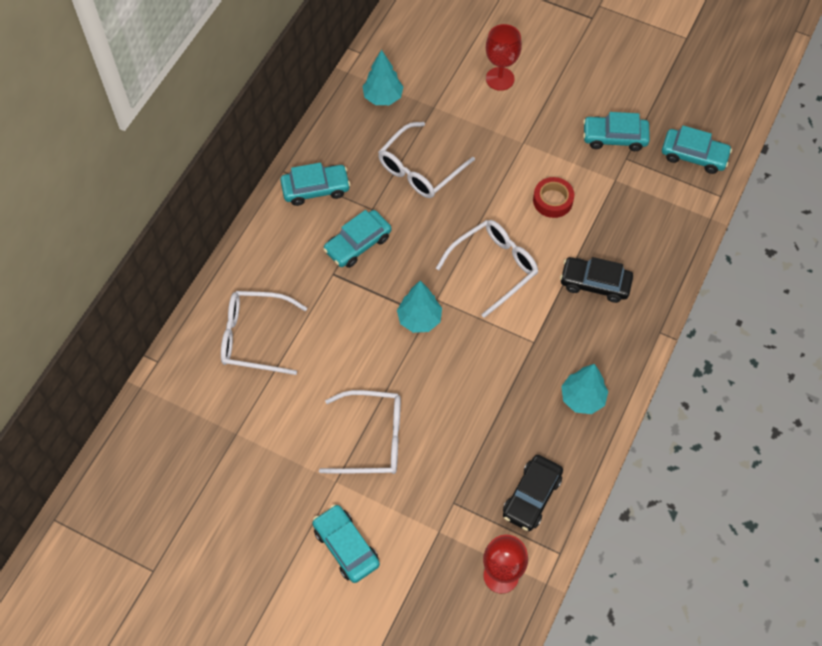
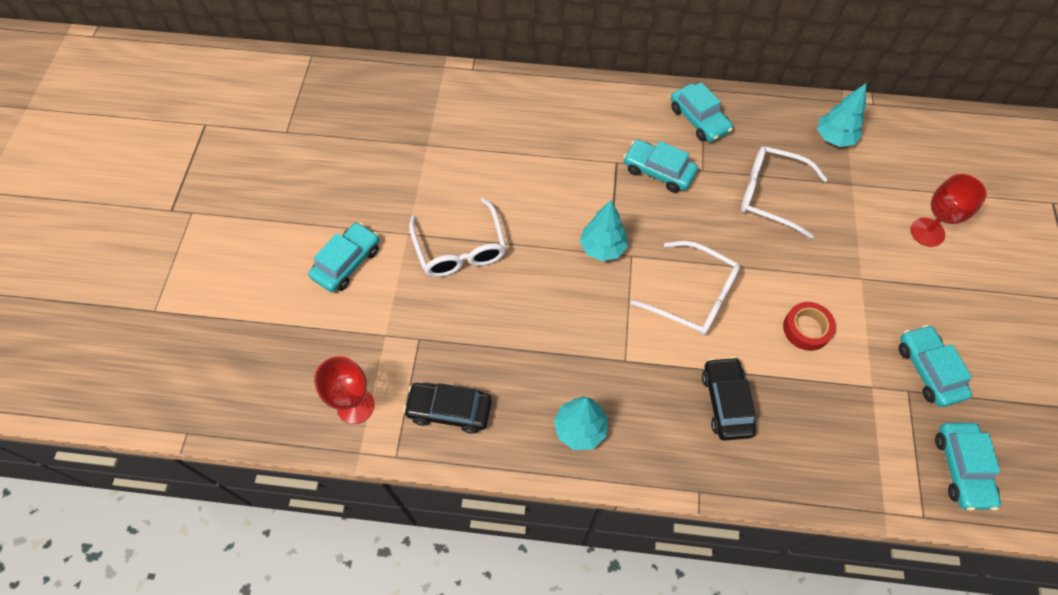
camera: 70 degrees right, 0 degrees up
white glasses [221,291,307,375] -> none

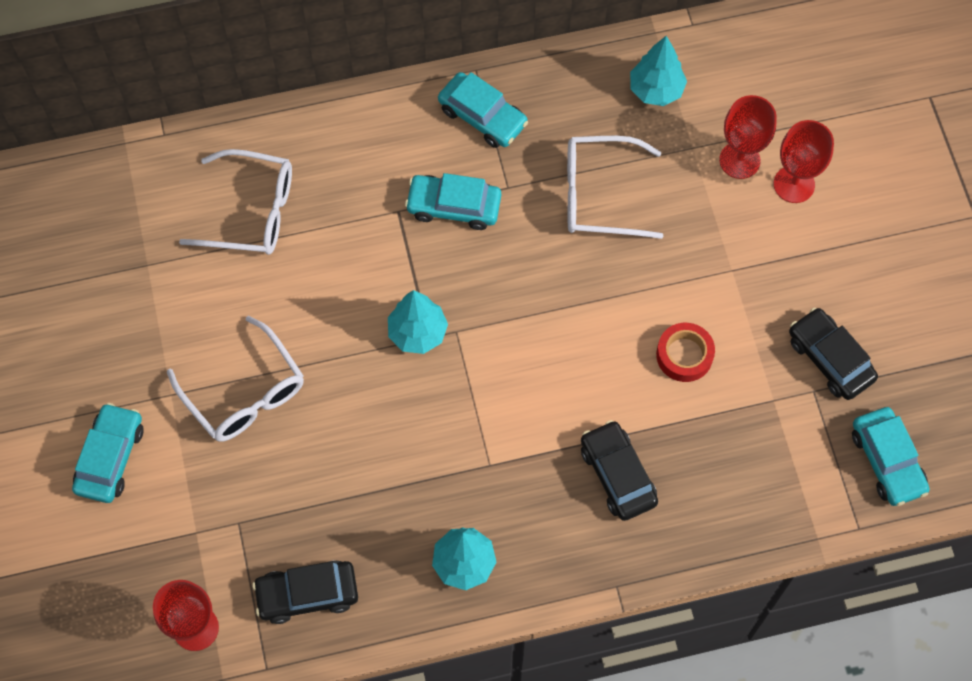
camera: 20 degrees left, 5 degrees up
white glasses [631,241,740,336] -> white glasses moved to [179,149,292,255]
turquoise car [899,325,972,407] -> black car [789,308,878,400]
none -> red goblet [719,95,777,179]

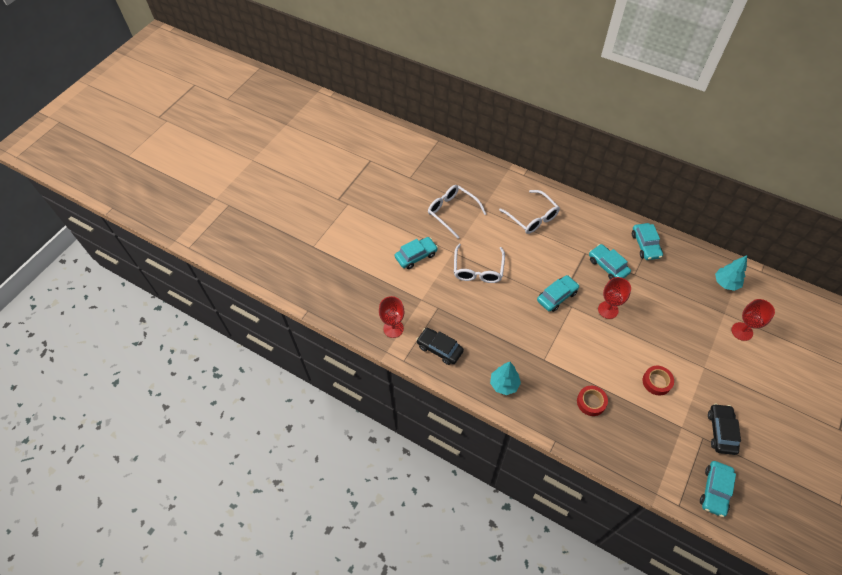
camera: 45 degrees right, 10 degrees down
turquoise tree [388,290,448,354] -> turquoise car [537,275,579,312]
white glasses [567,136,663,239] -> white glasses moved to [428,185,486,239]
black car [581,420,658,521] -> red tape [577,386,608,416]
red goblet [774,120,834,203] -> red goblet moved to [598,277,631,319]

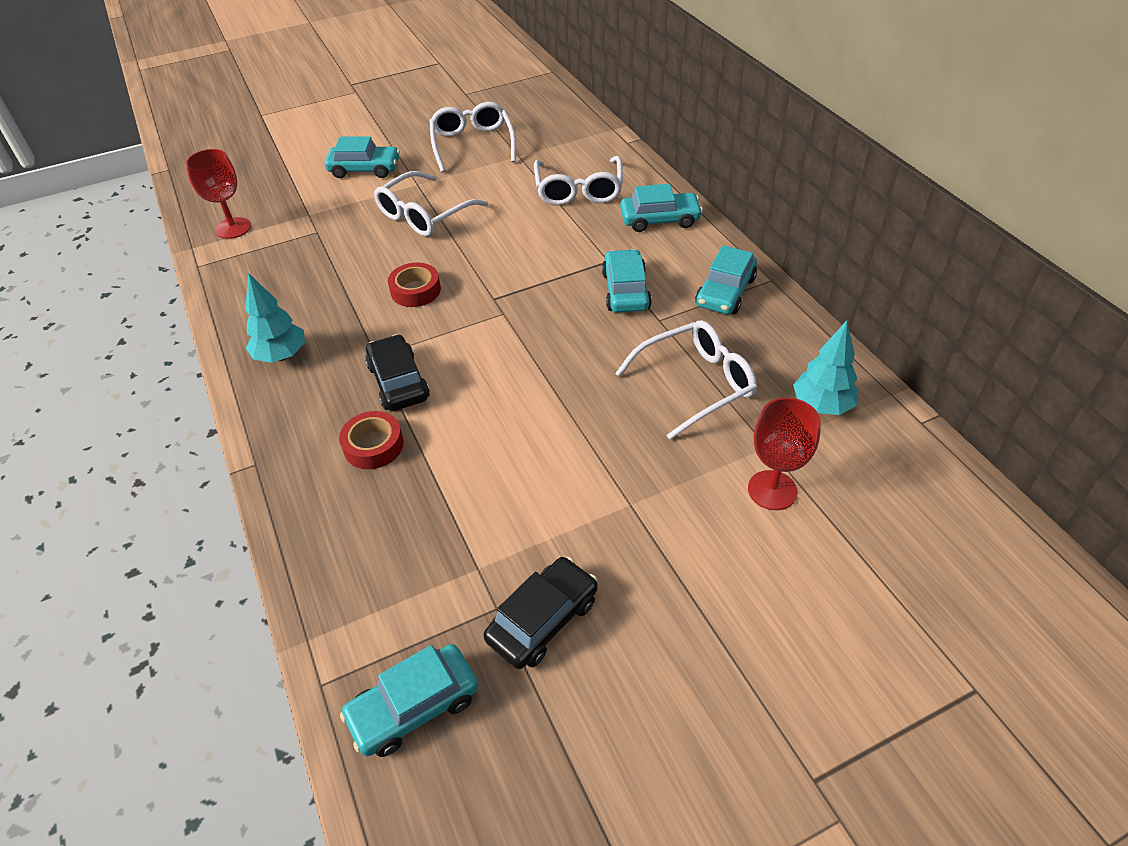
camera: 35 degrees right, 10 degrees down
black car [416,328,464,365] -> black car moved to [365,334,430,411]
turquoise car [537,275,579,312] -> turquoise car moved to [620,184,703,232]
red goblet [598,277,631,319] -> none
red tape [643,366,674,395] -> red tape moved to [388,262,441,307]
none -> white glasses [615,320,757,440]

